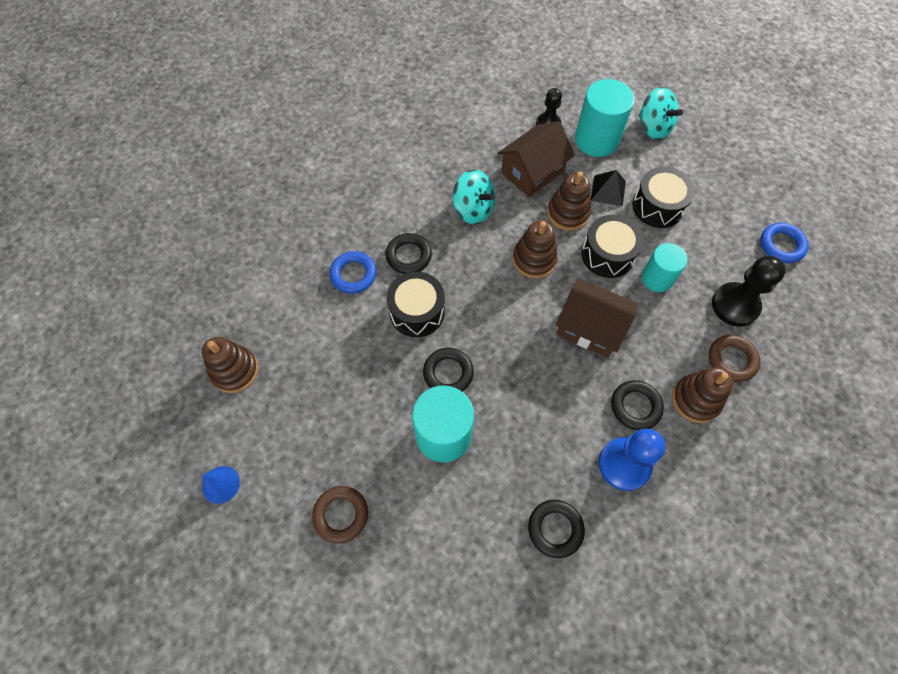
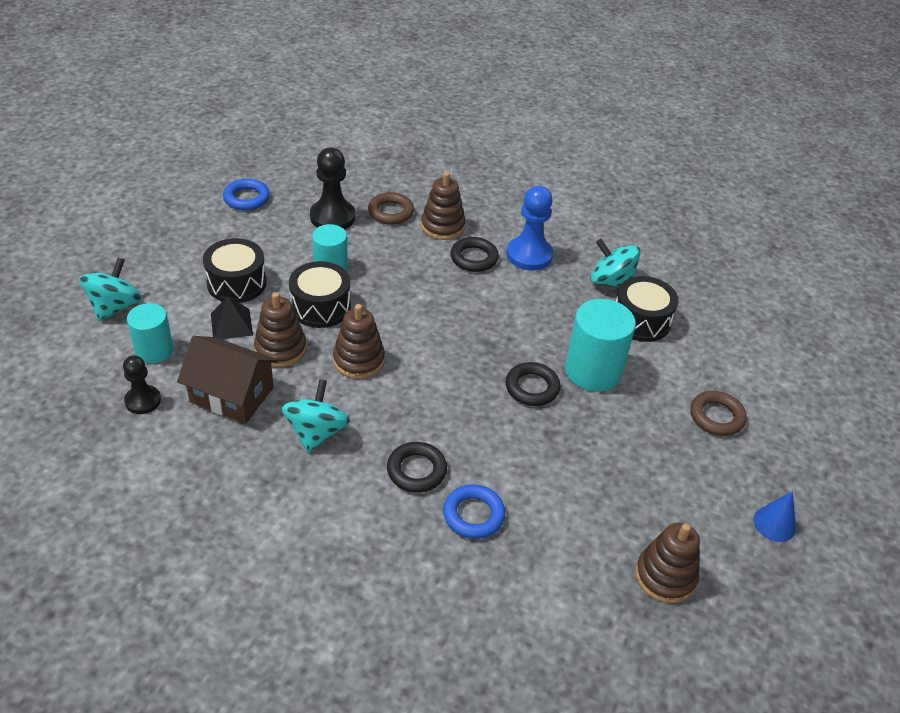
camera: 120 degrees left, 20 degrees down
black drum [387,272,445,337] -> black drum moved to [616,276,679,342]
black ring [528,500,585,558] -> turquoise spinning top [591,239,641,287]
brown house [556,278,638,357] -> none
turquoise cylinder [575,79,635,157] -> turquoise cylinder [127,303,174,363], size x0.64

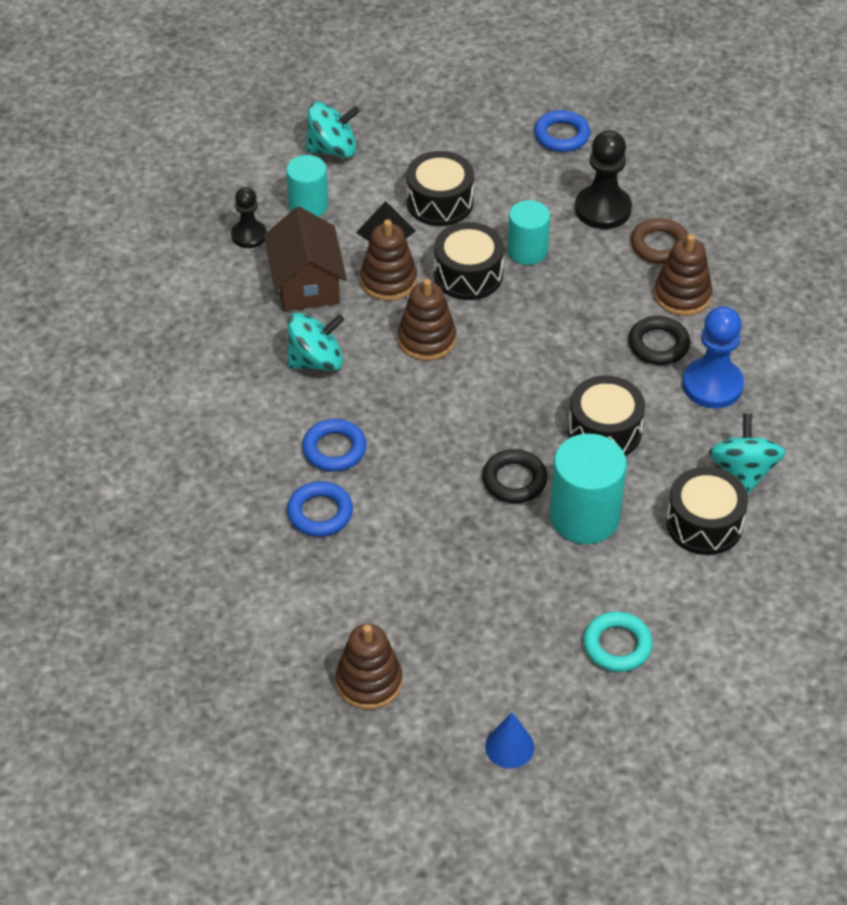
camera: 60 degrees right, 5 degrees up
black ring [387,442,447,493] -> blue ring [302,419,367,472]
brown ring [690,391,747,436] -> turquoise ring [583,611,653,672]
none -> black drum [568,375,645,456]

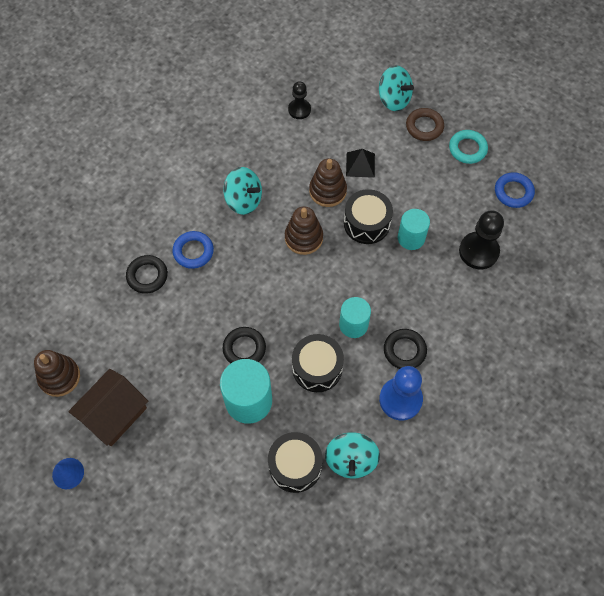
camera: 50 degrees right, 15 degrees up
brown house [264,206,347,311] -> brown house moved to [68,369,148,446]
turquoise cylinder [286,155,328,217] -> turquoise cylinder moved to [339,297,371,338]
blue ring [287,481,353,537] -> black ring [126,255,168,294]
black drum [406,151,474,226] -> none
turquoise ring [583,611,653,672] -> turquoise ring moved to [449,130,488,164]
brown ring [631,218,688,264] -> brown ring moved to [406,108,444,141]
brown stacking toy [654,234,712,316] -> none
turquoise spinning top [709,413,786,494] -> turquoise spinning top turned 135 degrees clockwise [325,432,380,478]

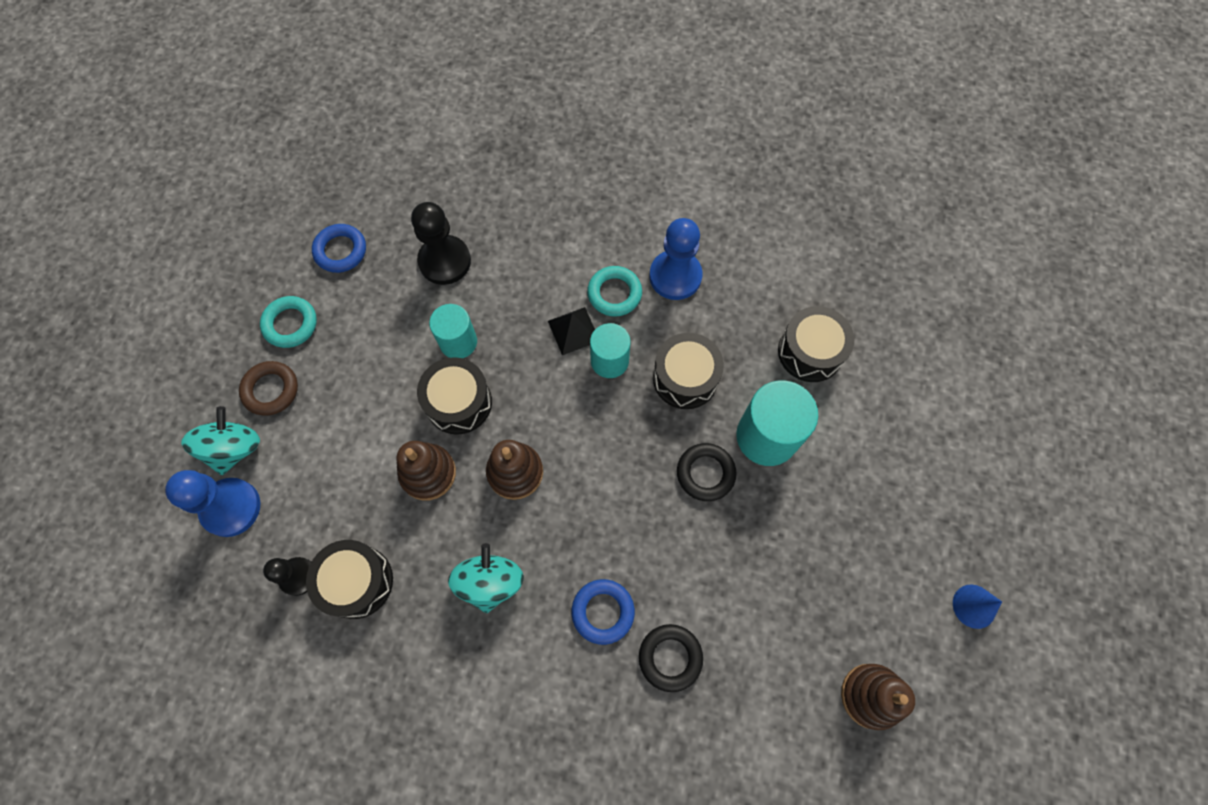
camera: 115 degrees left, 5 degrees up
brown house [68,369,148,446] -> none
turquoise spinning top [325,432,380,478] -> none
black pyramid [346,149,375,178] -> black pyramid moved to [548,307,595,355]
black ring [384,329,427,369] -> turquoise ring [587,266,642,317]
none -> blue pawn [165,470,260,537]
none -> black drum [306,540,393,619]

